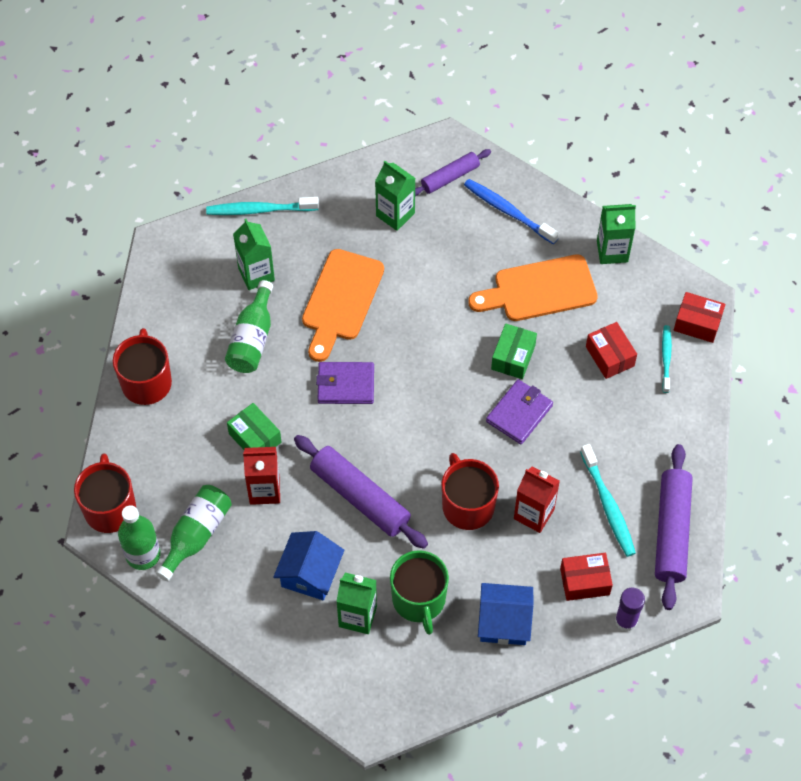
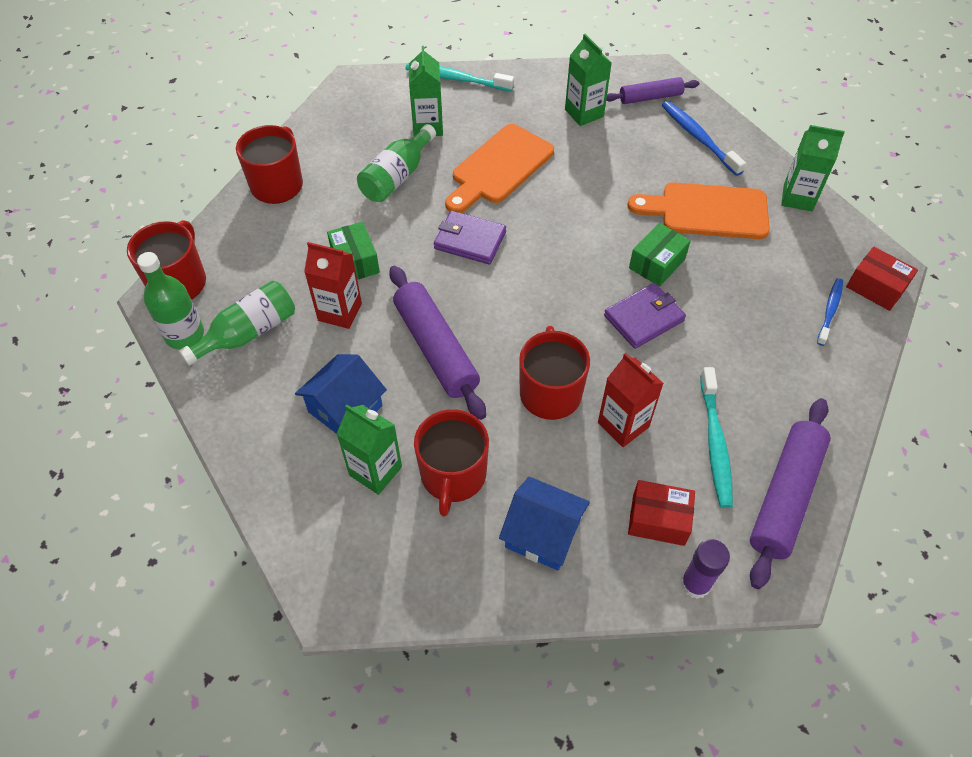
camera: 20 degrees right, 5 degrees down
green mug [390,550,449,635] -> red mug [414,409,489,517]
red box [586,322,637,379] -> none
turquoise toothbrush [662,325,672,393] -> blue toothbrush [817,278,843,346]

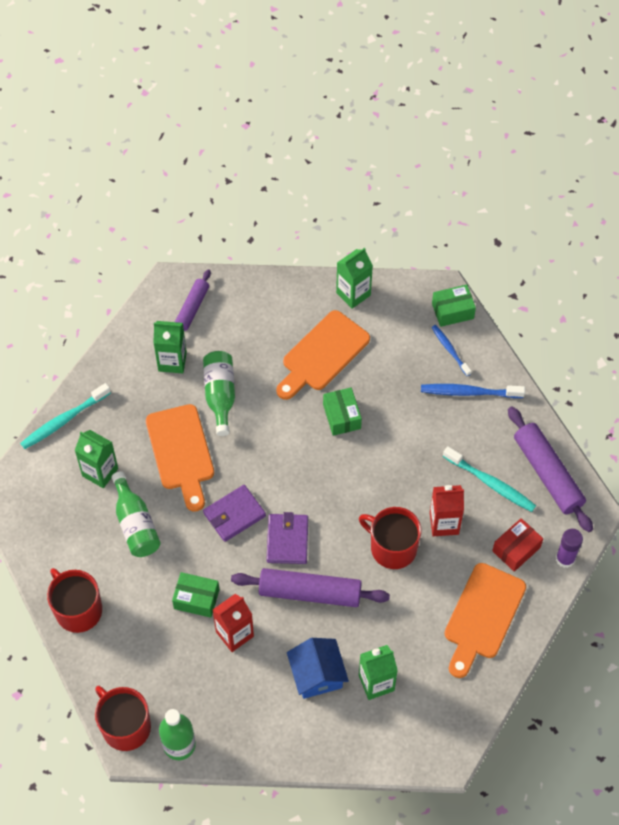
camera: 55 degrees left, 5 degrees up
green bottle [179,280,295,366] -> green bottle moved to [203,351,235,436]
red mug [414,409,489,517] -> none
blue house [499,477,590,571] -> orange cutting board [444,563,526,678]
purple wallet [604,283,686,349] -> purple wallet moved to [267,512,308,564]
blue toothbrush [662,101,746,176] -> blue toothbrush moved to [421,384,525,398]
red box [846,247,918,311] -> green box [432,285,476,327]

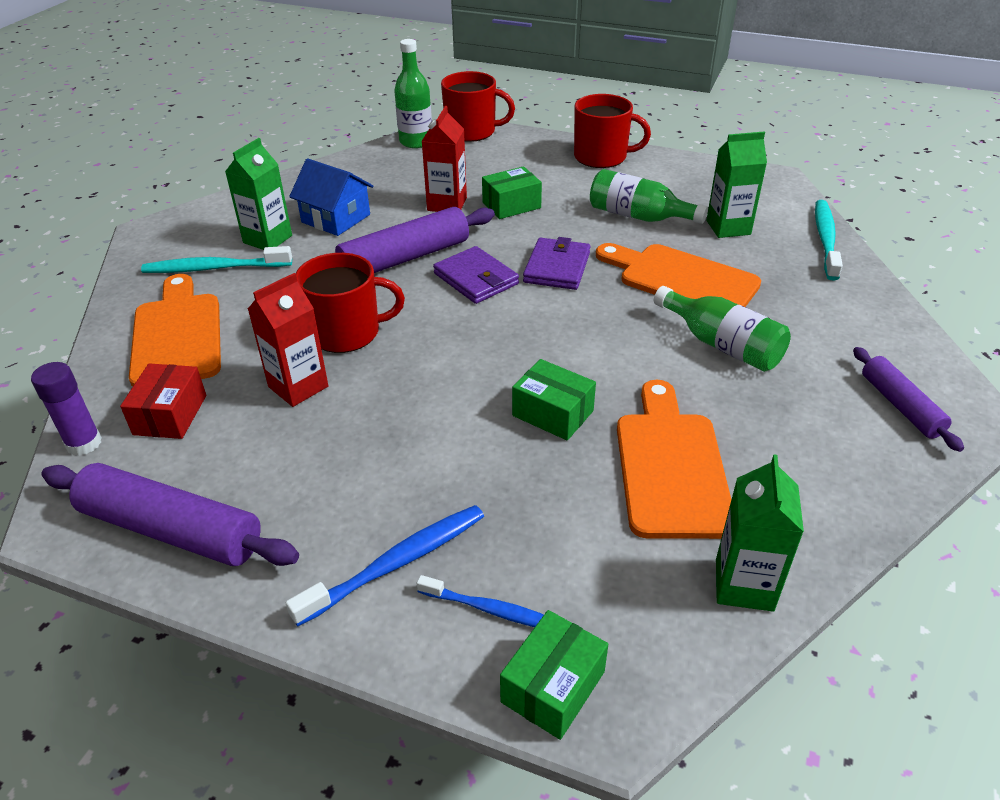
camera: 140 degrees right, 20 degrees down
green carton [153,321,187,373] -> none
turquoise toothbrush [443,446,536,512] -> turquoise toothbrush moved to [141,246,292,273]

